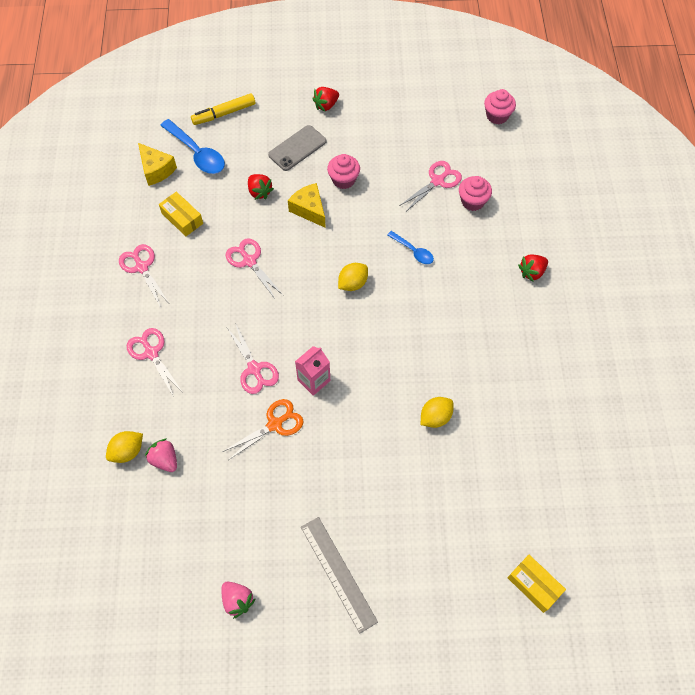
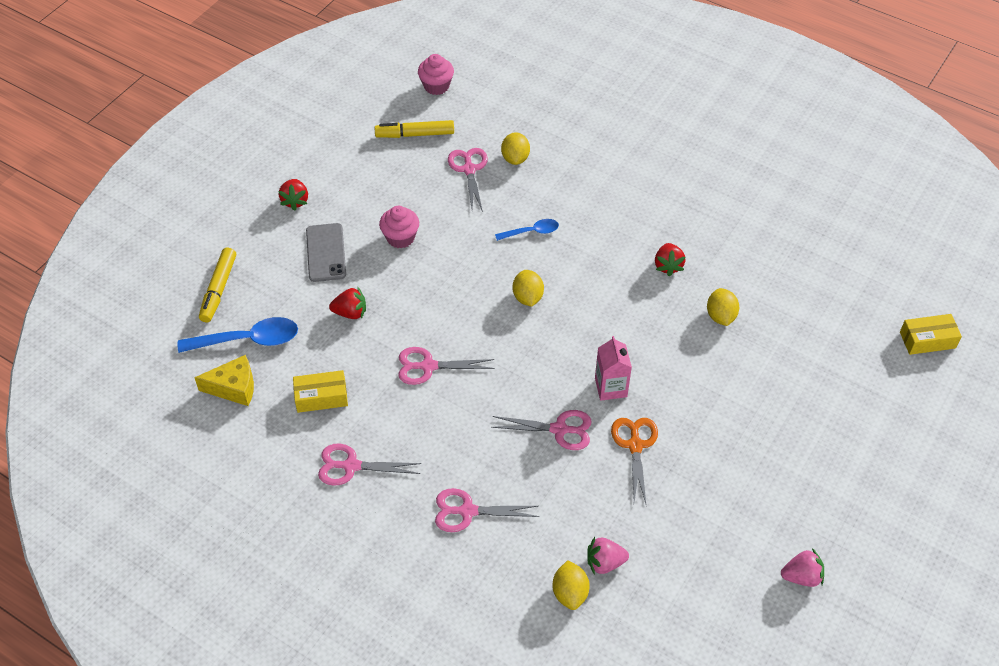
camera: 55 degrees left, 10 degrees down
yellow cheese [288,183,326,228] -> none
grey ruler [301,517,378,633] -> none
pink cupcake [459,176,492,211] -> yellow lemon [501,132,530,165]
red strawberry [518,255,548,282] -> red strawberry moved to [655,243,686,276]
none -> yellow marker [375,120,454,138]

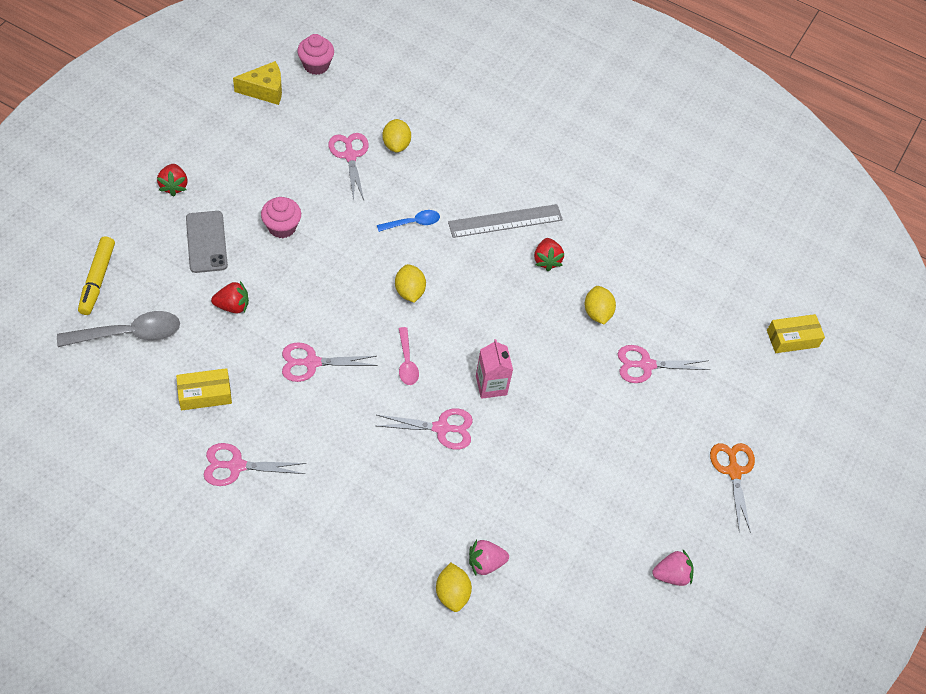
camera: 10 degrees left, 5 degrees up
blue spoon [178,317,298,353] -> grey spoon [57,311,180,347]
yellow cheese [194,355,254,406] -> yellow cheese moved to [233,61,282,105]
yellow marker [375,120,454,138] -> none
pink scissors [435,488,539,532] -> pink scissors moved to [618,345,710,383]
orange scissors [611,418,658,503] -> orange scissors moved to [710,443,755,533]
none -> pink spoon [399,327,419,385]
none -> grey ruler [448,204,563,238]

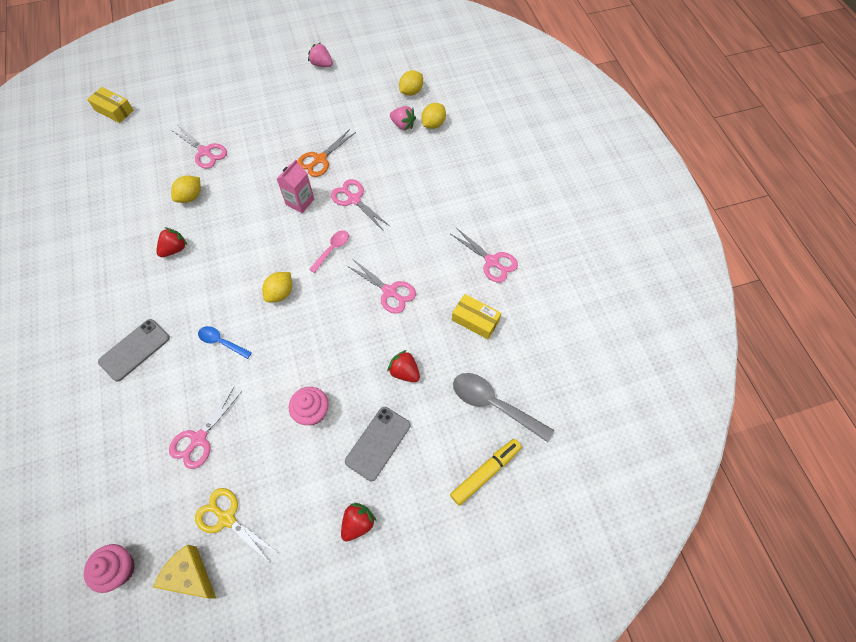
camera: 130 degrees left, 5 degrees up
yellow lemon [382,119,411,153] -> yellow lemon moved to [399,70,423,96]
grey ruler [448,204,563,238] -> none
orange scissors [710,443,755,533] -> orange scissors moved to [297,129,356,177]
none -> grey phone [98,319,170,382]
none -> yellow scissors [195,488,278,563]

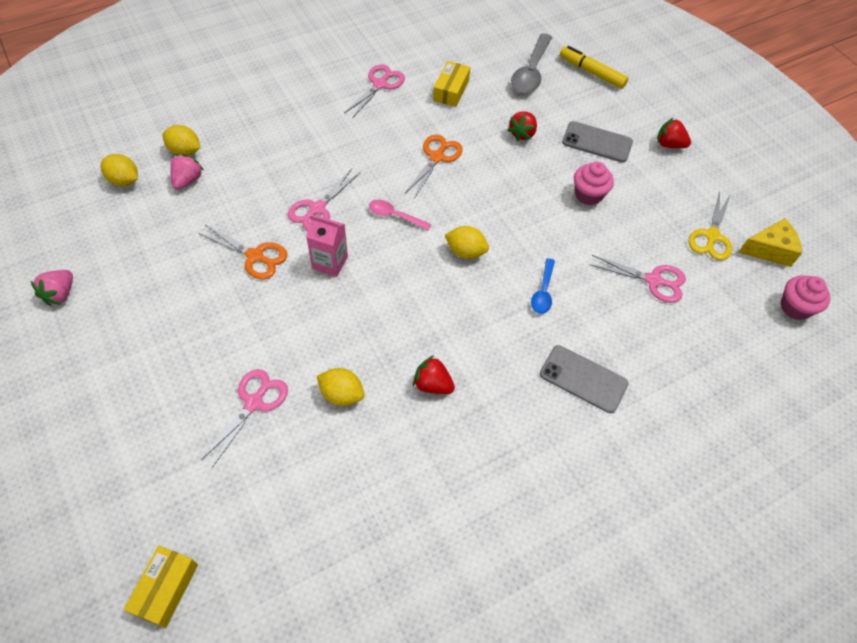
camera: 105 degrees left, 5 degrees down
yellow cheese [153,545,216,599] -> yellow cheese turned 120 degrees counterclockwise [738,218,802,267]
pink scissors [347,259,416,314] -> orange scissors [405,134,463,199]

